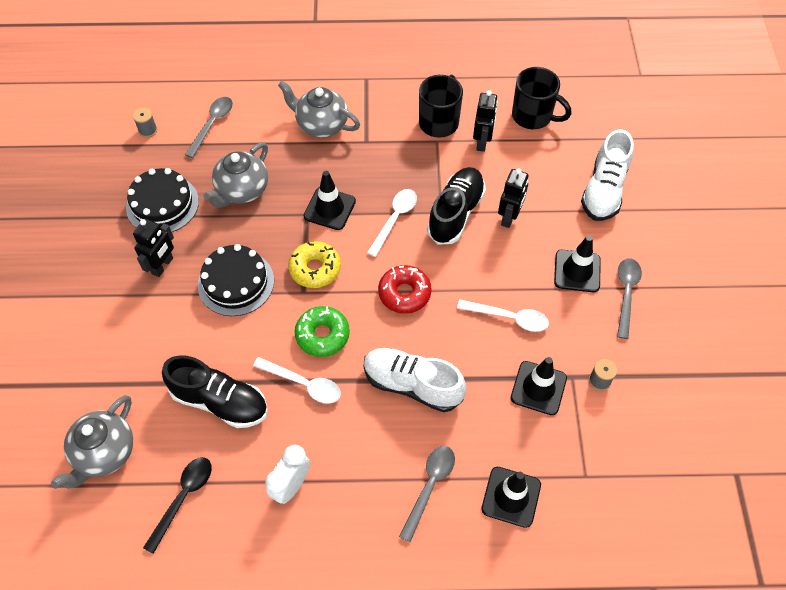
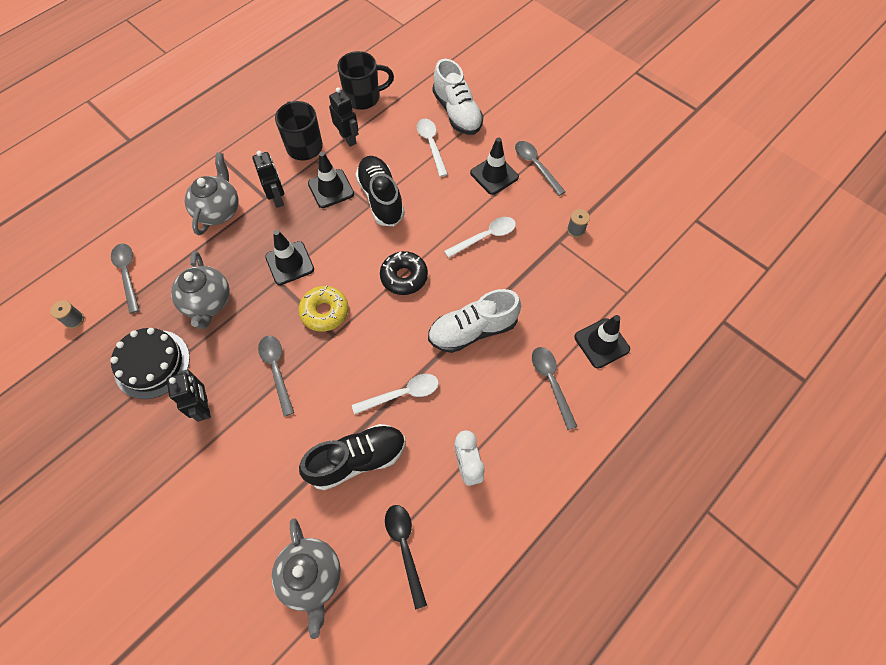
camera: 45 degrees left, 5 degrees up
black cake [198,244,274,316] -> grey spoon [258,336,294,416]
grey teapot [278,80,360,138] -> grey teapot turned 120 degrees clockwise [185,153,238,235]
green donut [295,306,350,357] -> none
white spoon [367,189,417,257] -> white spoon moved to [417,119,448,177]
red donut [378,265,432,314] -> black donut [380,251,428,295]
black robot [498,169,529,228] -> black robot moved to [252,151,284,208]
black traffic cone [511,357,567,415] -> black traffic cone moved to [308,152,354,208]

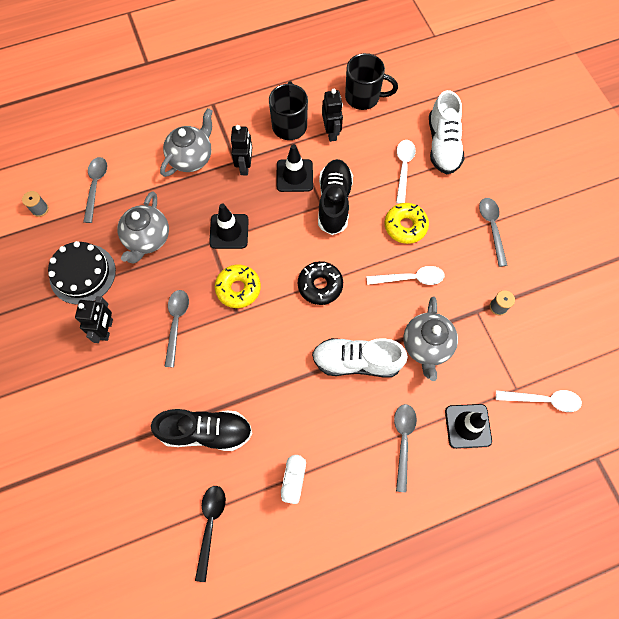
camera: 25 degrees right, 5 degrees up
grey teapot [271,518,341,639] -> grey teapot moved to [403,296,458,381]
white spoon [352,374,439,414] -> white spoon moved to [496,390,582,412]
black traffic cone [470,137,519,195] -> none
none -> yellow donut [385,203,429,244]

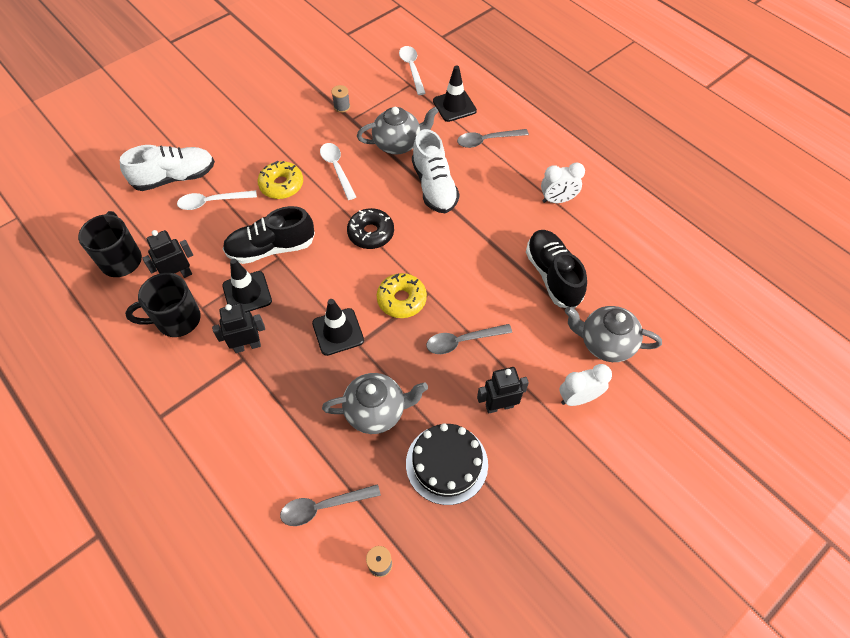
camera: 110 degrees left, 10 degrees down
grey teapot [160,108,213,177] -> grey teapot moved to [565,306,662,362]
black spoon [195,486,226,582] -> none
grey spoon [479,198,508,267] -> none
none -> white clock [560,364,612,406]

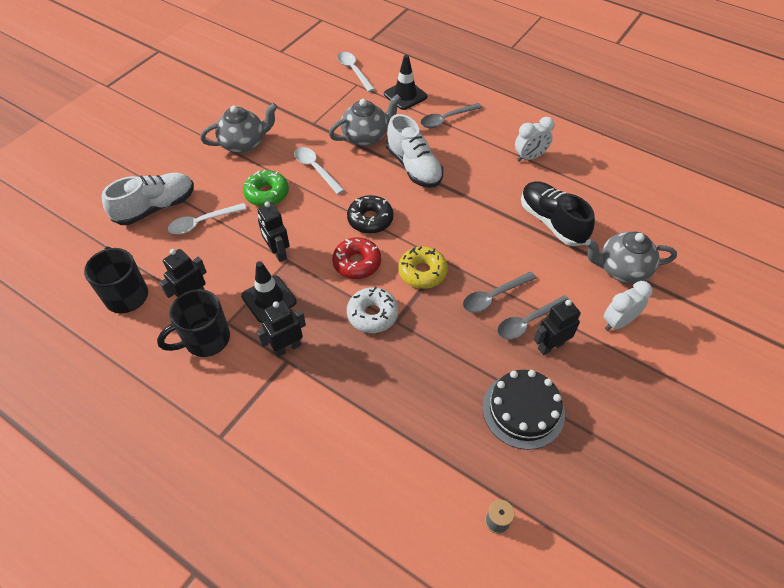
camera: 15 degrees left, 5 degrees down
black shoe [223,206,315,264] -> black robot [258,202,290,262]
yellow donut [258,161,303,199] -> green donut [243,170,289,207]
grey spoon [280,484,381,526] -> grey spoon moved to [497,295,570,340]
black traffic cone [312,299,364,356] -> white donut [347,286,398,333]
grey teapot [322,373,428,434] -> grey teapot moved to [200,103,277,153]
grey spool [332,85,350,113] -> none
none -> red donut [332,237,381,279]

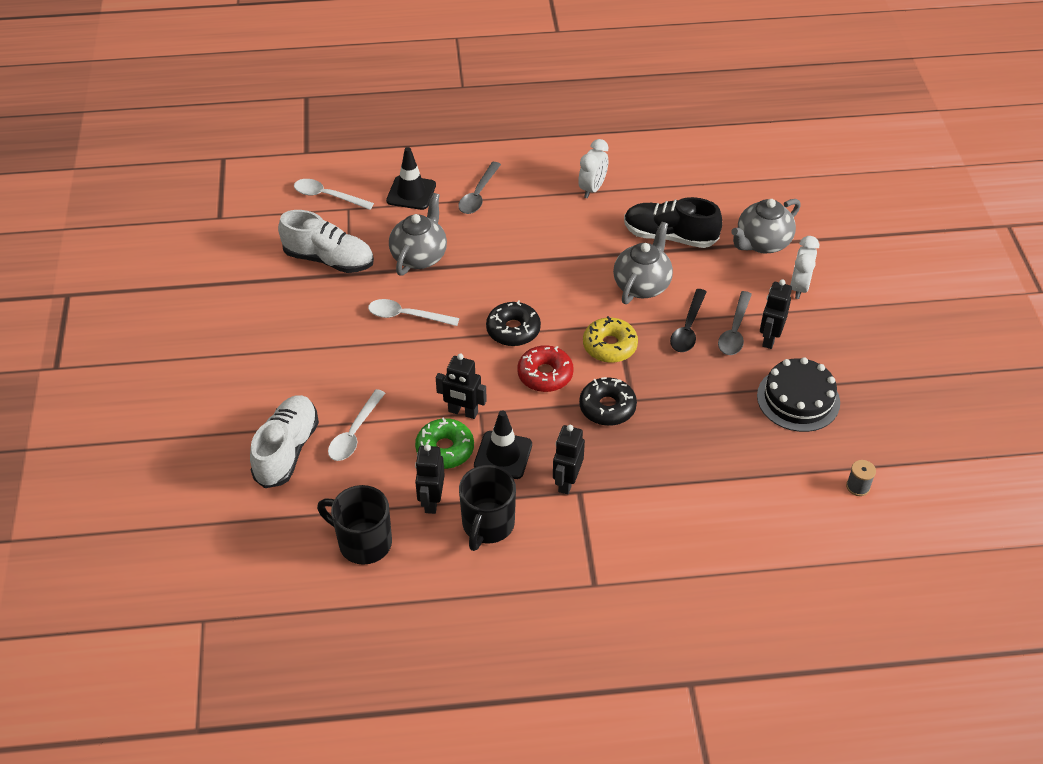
camera: 40 degrees left, 5 degrees down
grey teapot [200,103,277,153] -> grey teapot moved to [613,222,673,304]
green donut [243,170,289,207] -> green donut moved to [415,417,474,469]
white donut [347,286,398,333] -> black donut [579,377,637,426]
white shoe [386,114,443,188] -> white shoe moved to [278,210,374,273]
grey spoon [463,272,536,313] -> black spoon [670,289,707,352]

